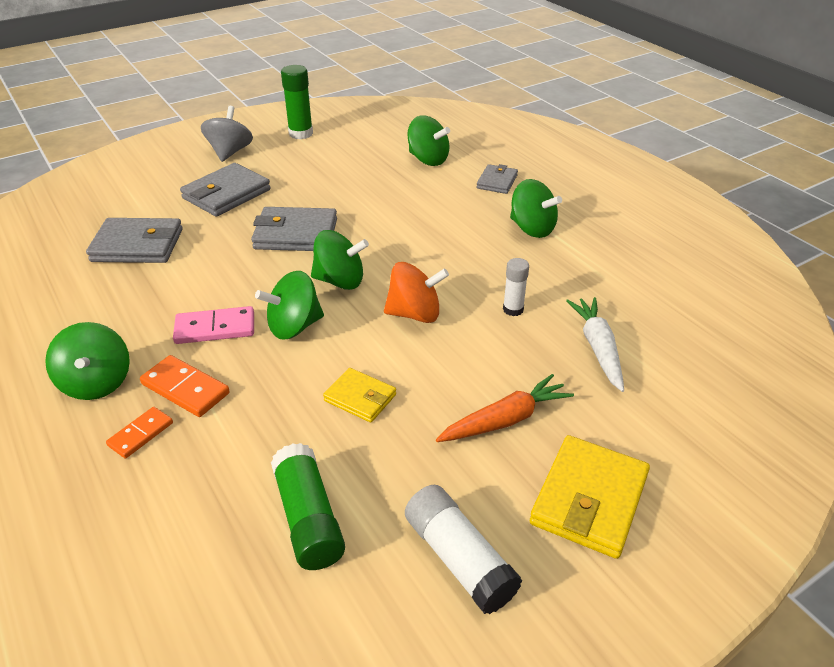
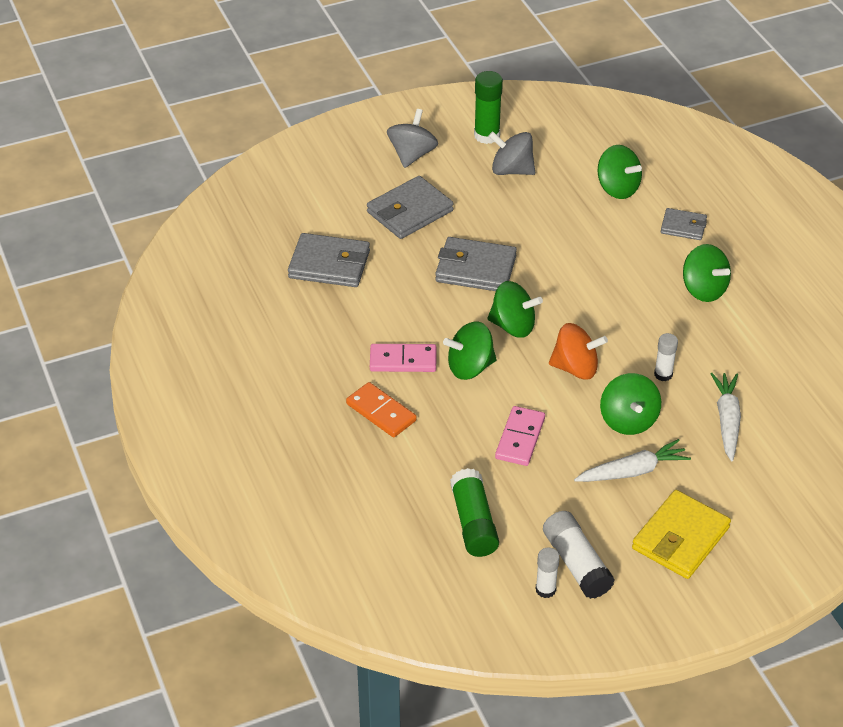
camera: 10 degrees right, 5 degrees up
green spinning top [45,322,130,400] -> green spinning top moved to [600,373,661,435]
orange domino [106,407,173,459] -> none
yellow wallet [323,368,396,422] -> pink domino [495,406,545,466]
orange carrot [436,374,574,442] -> white carrot [574,439,691,482]
grey wallet [476,164,518,194] -> grey wallet turned 75 degrees clockwise [661,208,707,240]
none -> grey spinning top [489,131,535,175]
none -> white glue stick [536,547,560,598]

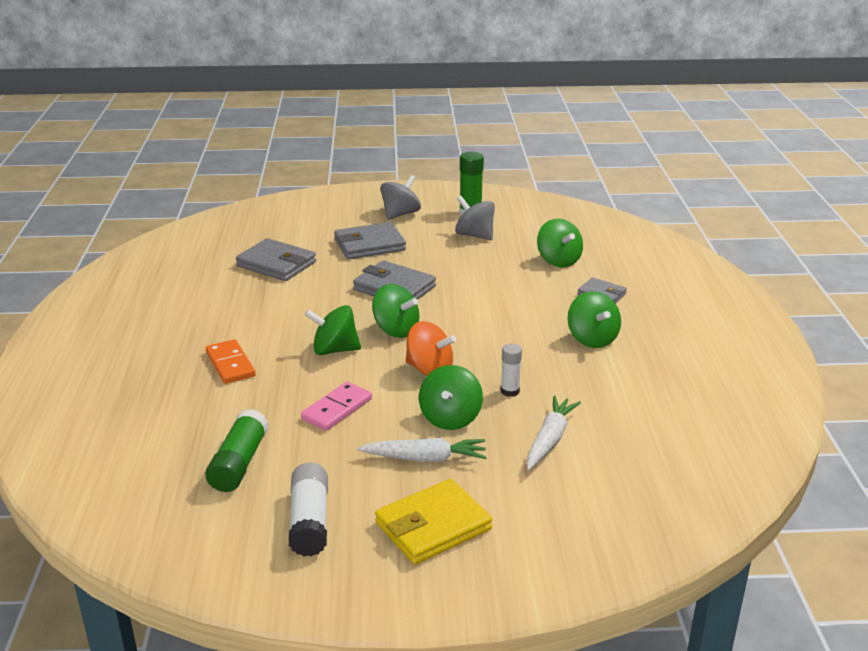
camera: 20 degrees right, 15 degrees down
pink domino [370,344,436,372] -> none
white glue stick [536,547,560,598] -> none

